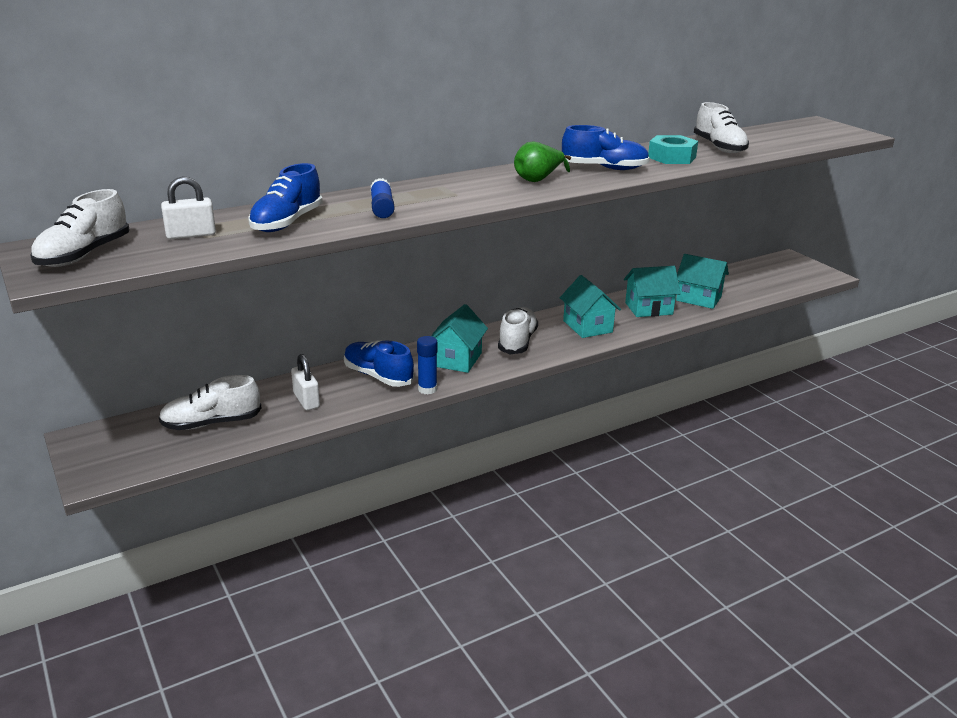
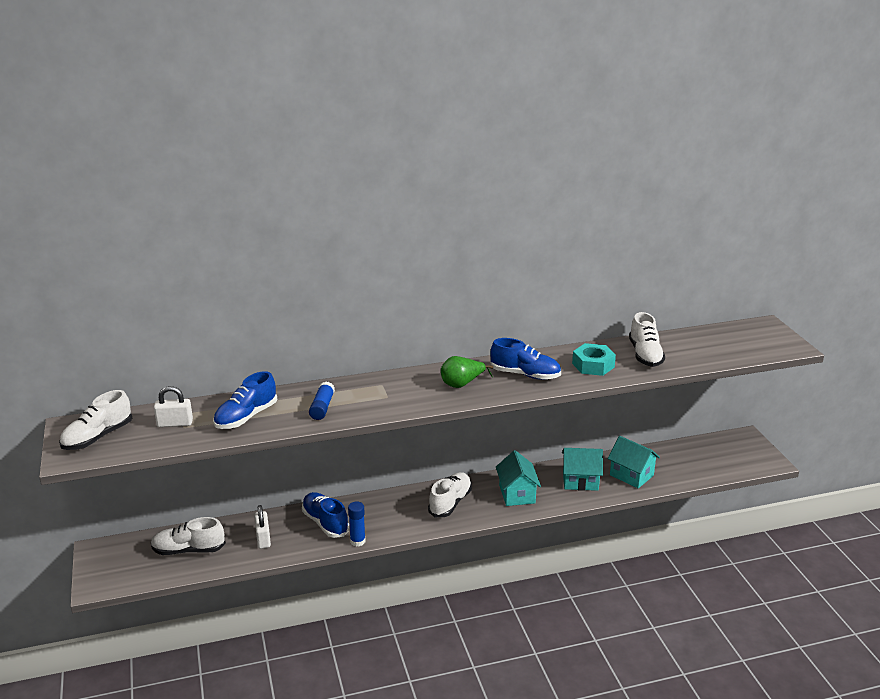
camera: 15 degrees right, 0 degrees up
turquoise house [431,304,488,373] -> none

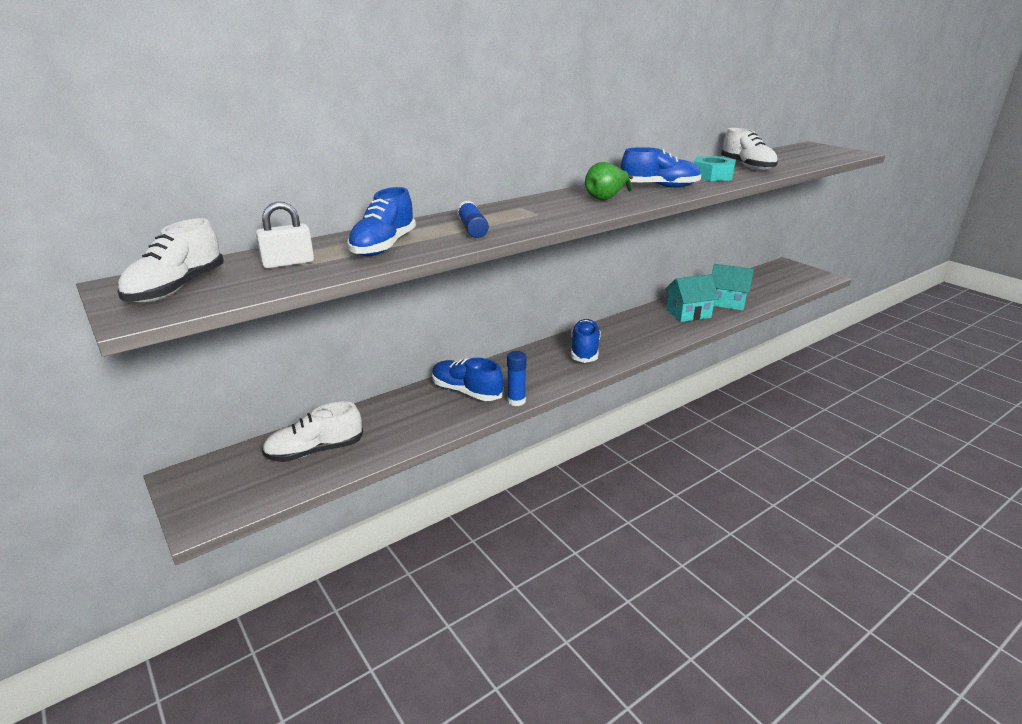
camera: 20 degrees left, 0 degrees up
white padlock [254,505,271,549] -> none
white shoe [428,472,472,517] -> blue shoe [571,319,601,363]
turquoise house [496,450,541,506] -> none

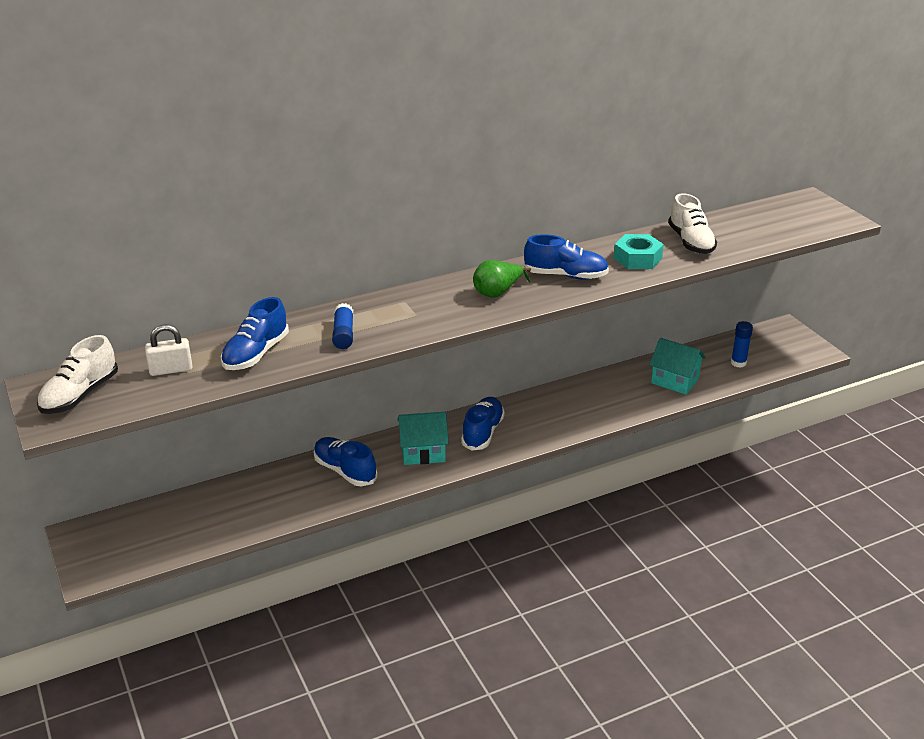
camera: 10 degrees right, 5 degrees up
white shoe [262,401,363,462] -> none
blue glue stick [507,351,527,406] -> blue glue stick moved to [731,321,753,368]
turquoise house [665,274,719,322] -> turquoise house moved to [398,412,449,465]

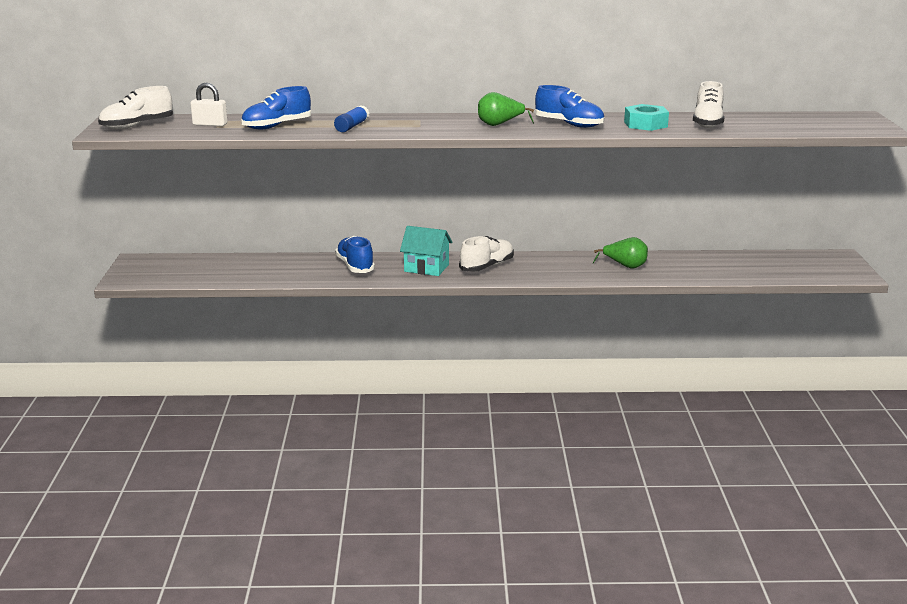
camera: 25 degrees right, 10 degrees down
blue shoe [461,397,505,451] -> white shoe [459,236,514,272]
turquoise house [649,338,706,395] -> none
blue glue stick [731,321,753,368] -> none
none -> green pear [593,237,648,269]

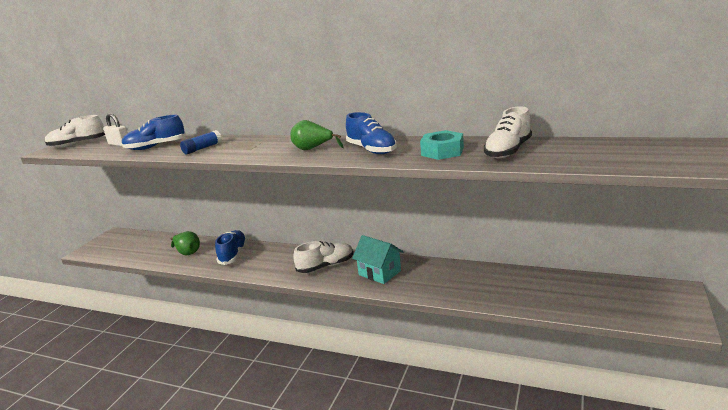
camera: 25 degrees right, 0 degrees up
turquoise house [400,226,453,276] -> turquoise house moved to [352,235,403,284]
green pear [593,237,648,269] -> green pear moved to [171,231,200,255]

